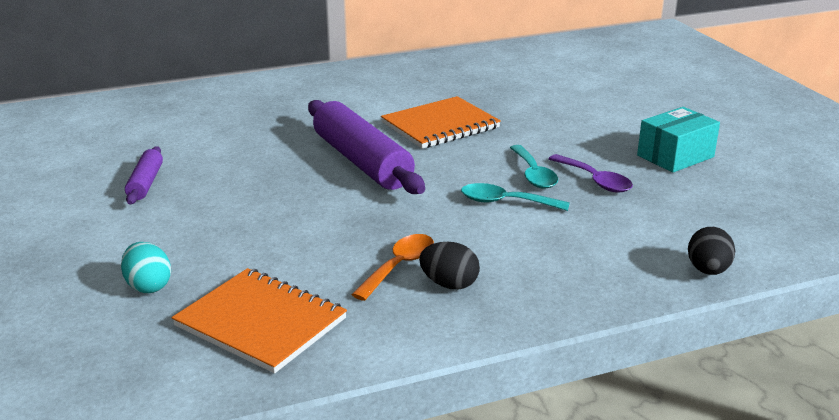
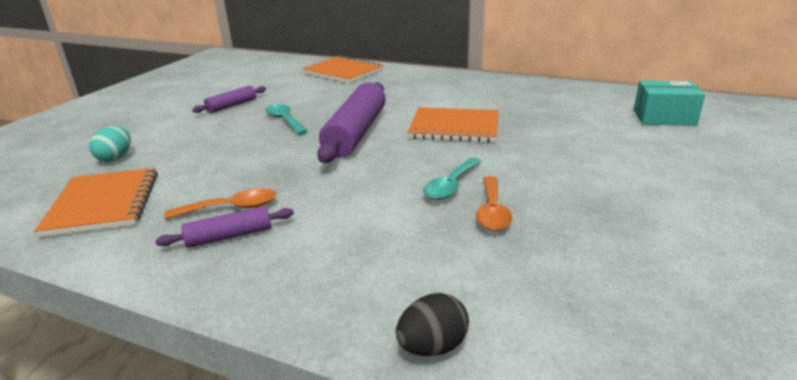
camera: 45 degrees right, 0 degrees up
black egg [419,242,480,290] -> purple rolling pin [155,206,294,248]
turquoise spoon [461,183,570,211] -> turquoise spoon moved to [265,104,308,135]
purple spoon [548,154,633,193] -> orange spoon [476,176,512,231]
turquoise box [637,107,720,173] -> turquoise box moved to [634,80,705,126]
none -> orange notebook [302,56,383,83]

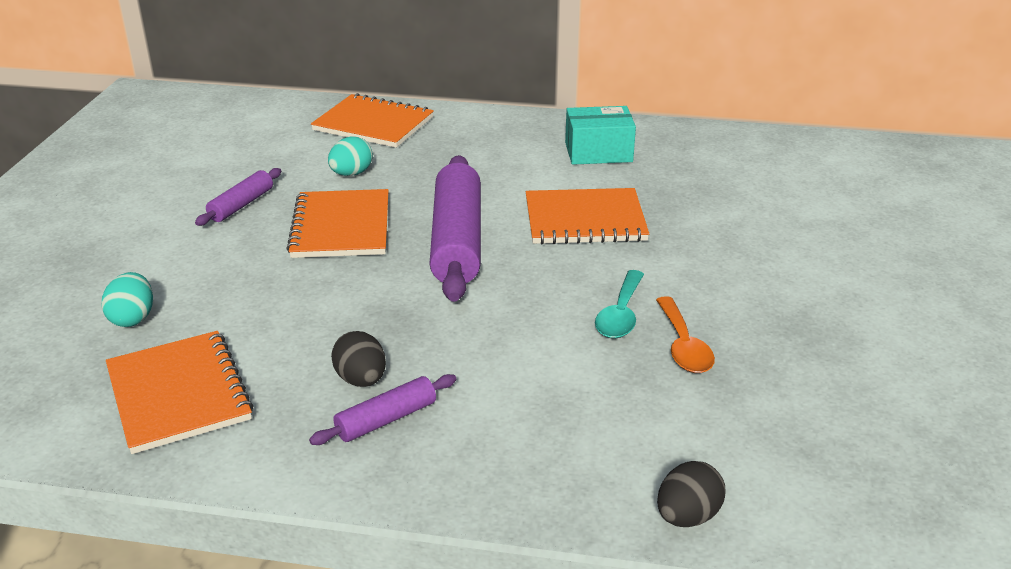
camera: 15 degrees left, 5 degrees up
orange spoon [164,188,276,219] -> black egg [331,331,386,387]
turquoise spoon [265,104,308,135] -> orange notebook [286,189,389,258]
turquoise box [634,80,705,126] -> turquoise box moved to [565,106,636,165]
none -> turquoise egg [328,136,373,176]

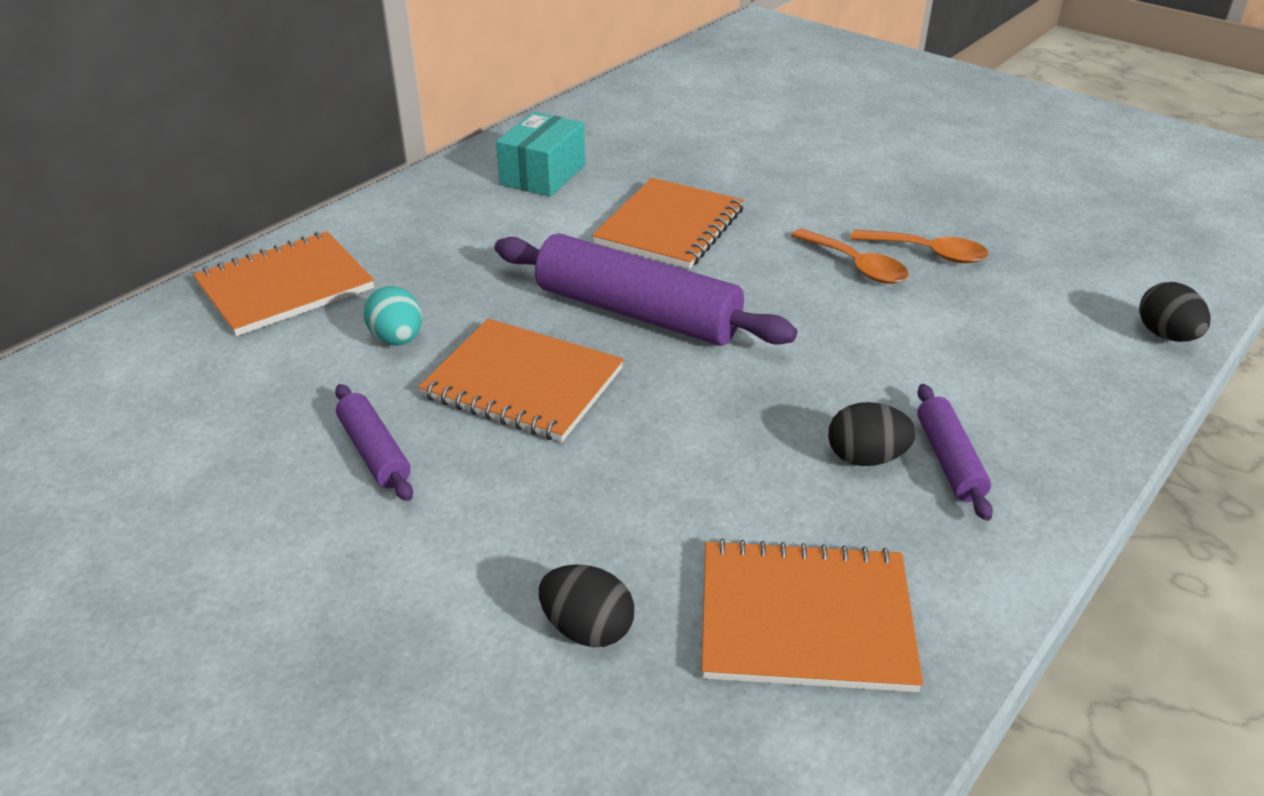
camera: 60 degrees left, 5 degrees up
turquoise egg [102,272,153,327] -> black egg [539,564,634,647]
turquoise spoon [595,270,644,339] -> orange spoon [791,228,909,284]

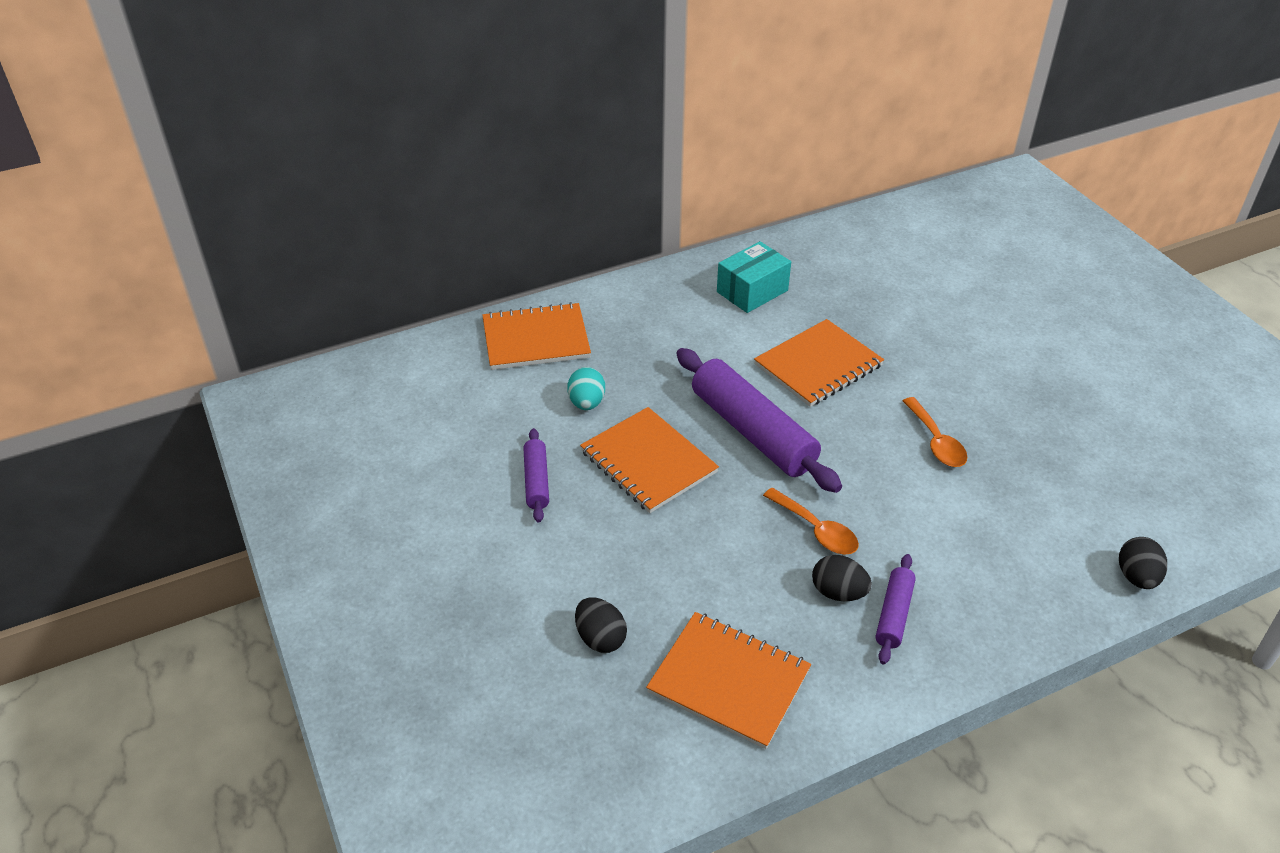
camera: 25 degrees right, 5 degrees up
orange spoon [851,229,989,263] -> orange spoon moved to [763,488,859,554]

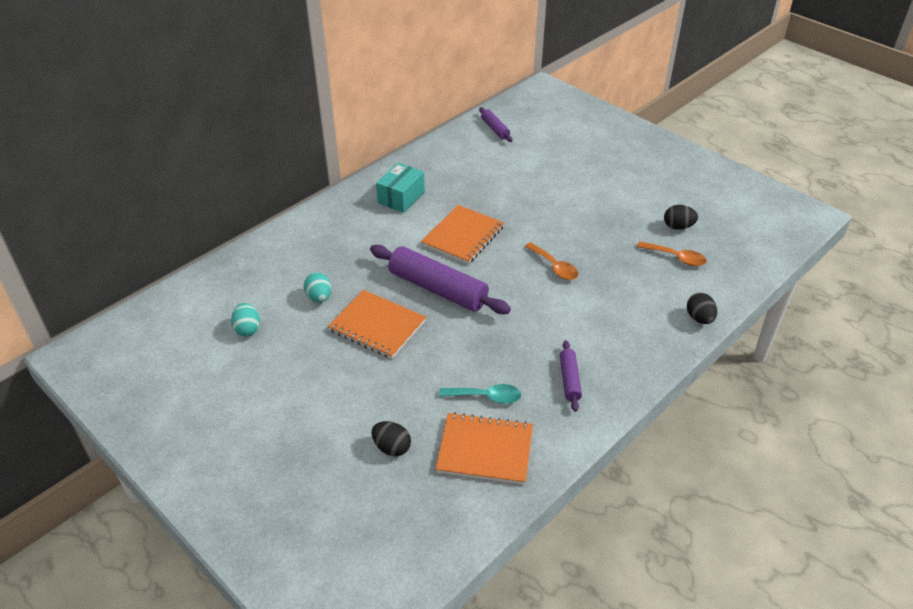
camera: 20 degrees left, 0 degrees up
orange notebook [482,302,591,370] -> none
purple rolling pin [523,428,549,523] -> purple rolling pin moved to [479,107,512,142]
orange spoon [763,488,859,554] -> orange spoon moved to [637,241,707,266]
black egg [812,555,872,601] -> black egg moved to [664,205,698,230]
none -> turquoise egg [231,303,260,337]
none -> turquoise spoon [439,384,521,404]

